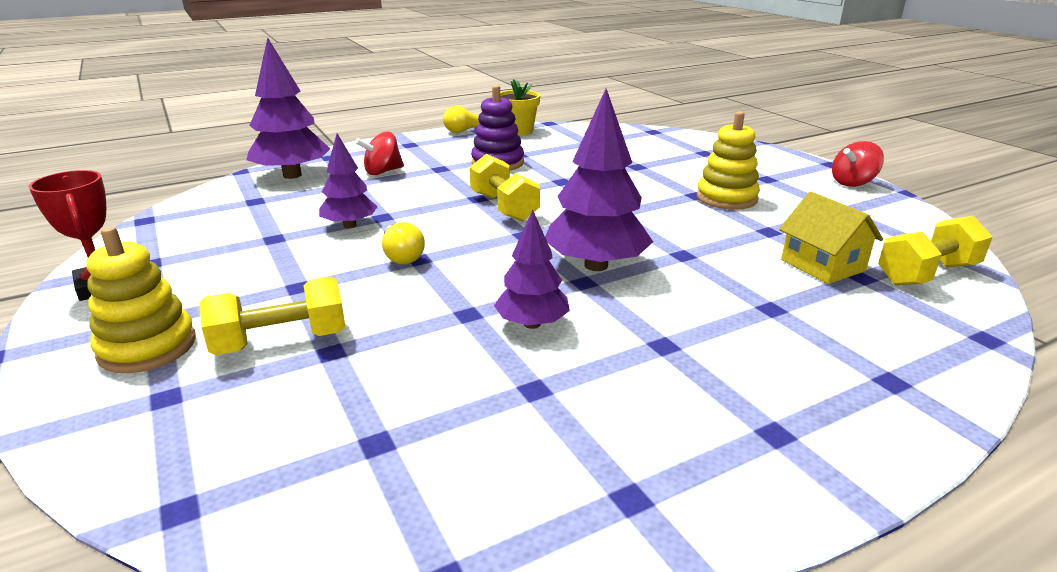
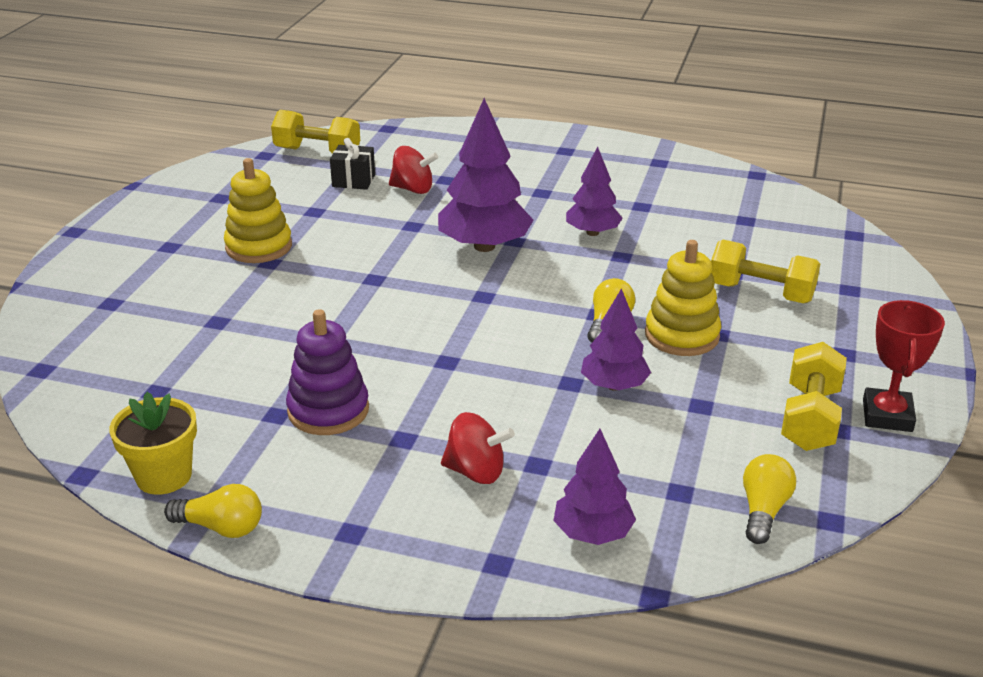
camera: 135 degrees left, 5 degrees up
yellow stacking toy [86,227,196,373] -> yellow stacking toy moved to [645,240,721,356]
purple tree [246,37,330,179] -> purple tree [553,429,636,545], size x0.61
yellow dumbbell [469,154,540,222] -> yellow dumbbell moved to [781,342,847,451]
yellow house [779,192,883,284] -> black gift [330,138,375,190]
red spinning top [832,141,884,187] -> red spinning top moved to [389,146,438,194]
none -> yellow light bulb [743,454,796,544]

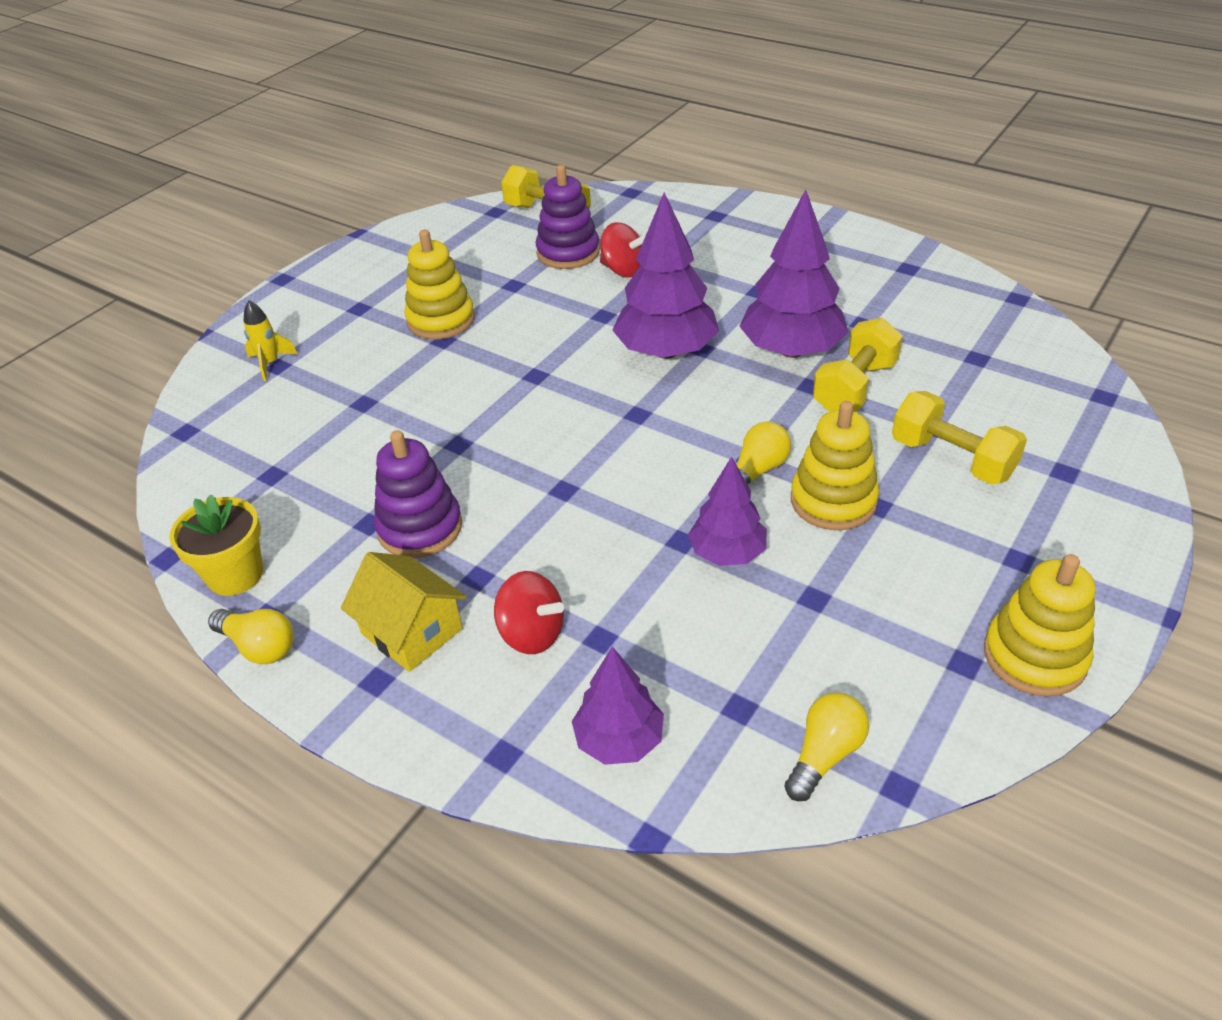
camera: 20 degrees right, 10 degrees up
black gift [330,138,375,190] -> purple stacking toy [536,165,600,269]
purple tree [566,147,623,236] -> purple tree [739,190,849,358], size x1.65
yellow dumbbell [781,342,847,451] -> yellow dumbbell moved to [813,318,903,412]
red trophy [863,300,945,432] -> yellow stacking toy [984,554,1095,697]
none -> yellow rocket [244,301,297,381]
none -> yellow house [341,552,466,672]

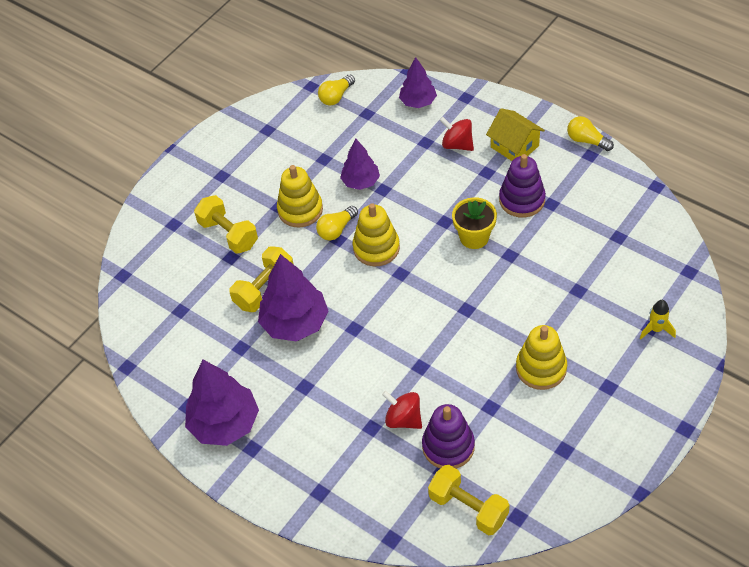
camera: 175 degrees left, 10 degrees up
yellow flower pot [169,494,263,596] -> yellow flower pot moved to [452,197,497,249]
purple tree [612,193,719,359] -> purple tree moved to [185,360,259,446]
yellow stacking toy [984,554,1095,697] -> yellow stacking toy moved to [353,203,400,267]

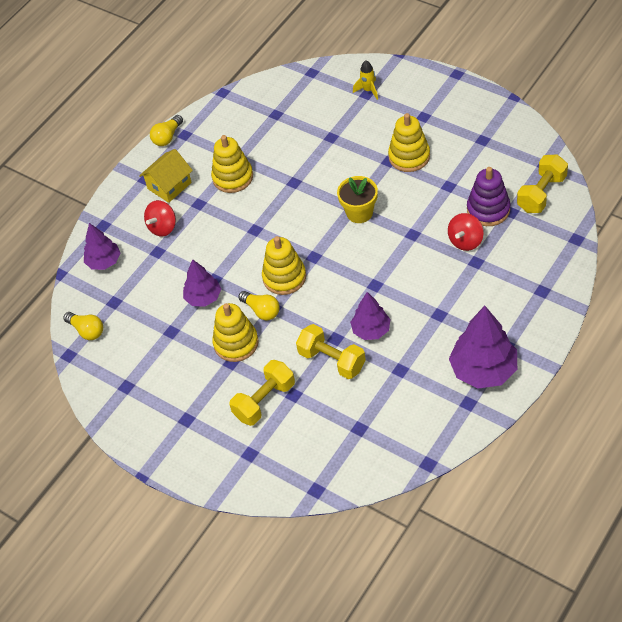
camera: 90 degrees left, 0 degrees up
purple tree [258,254,329,342] -> purple tree [350,292,391,340], size x0.61
yellow flower pot [452,197,497,249] -> yellow flower pot moved to [337,176,378,223]
purple stacking toy [499,154,546,218] -> yellow stacking toy [211,135,253,193]

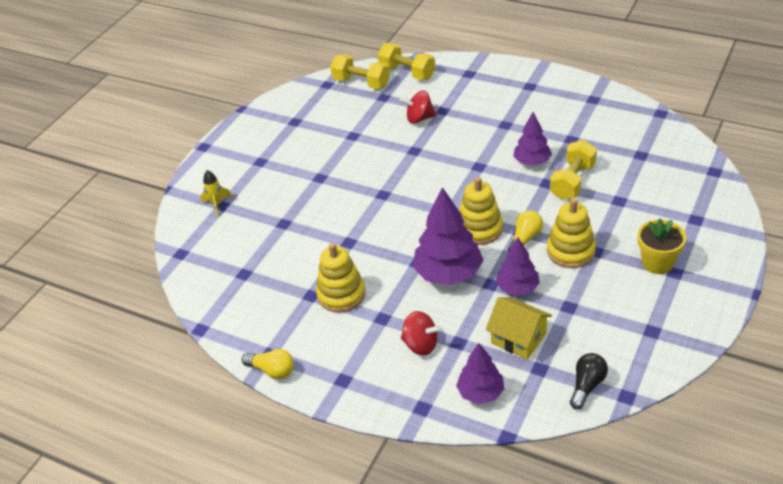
camera: 100 degrees left, 10 degrees down
yellow light bulb [63,312,103,340] -> black light bulb [570,353,608,409]
yellow house [139,149,193,203] -> yellow house moved to [486,297,552,360]
yellow dumbbell [229,360,295,426] -> yellow dumbbell moved to [378,43,435,80]
yellow flower pot [337,176,378,223] -> yellow flower pot moved to [638,218,686,274]
yellow stacking toy [388,113,430,172] -> none
red spinning top [448,213,484,251] -> red spinning top turned 150 degrees clockwise [400,90,436,124]
purple tree [449,306,517,389] -> purple tree moved to [413,187,483,285]
purple stacking toy [467,167,510,226] -> none

